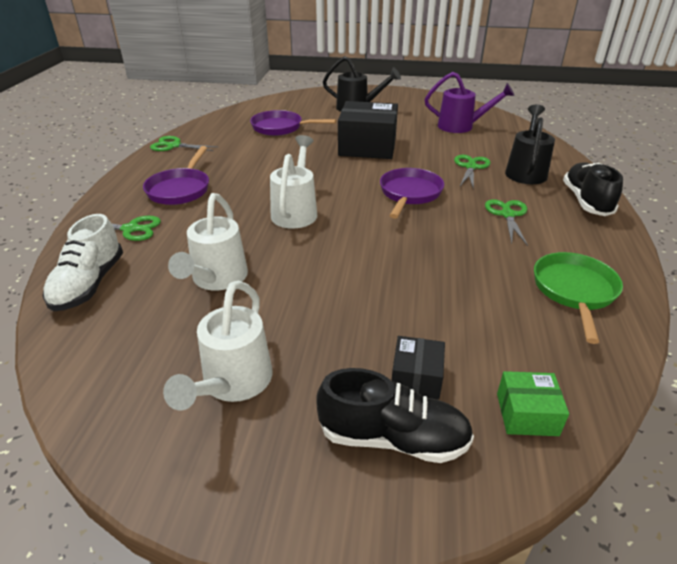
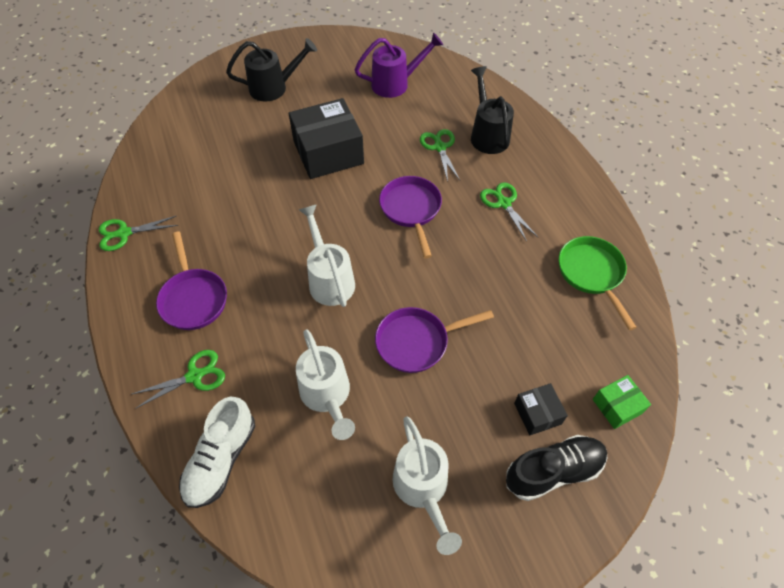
camera: 30 degrees left, 20 degrees up
white shoe [43,214,123,311] -> white shoe turned 45 degrees clockwise [179,396,255,508]
purple pan [250,110,336,136] -> purple pan moved to [375,307,494,373]
black shoe [563,162,623,216] -> none

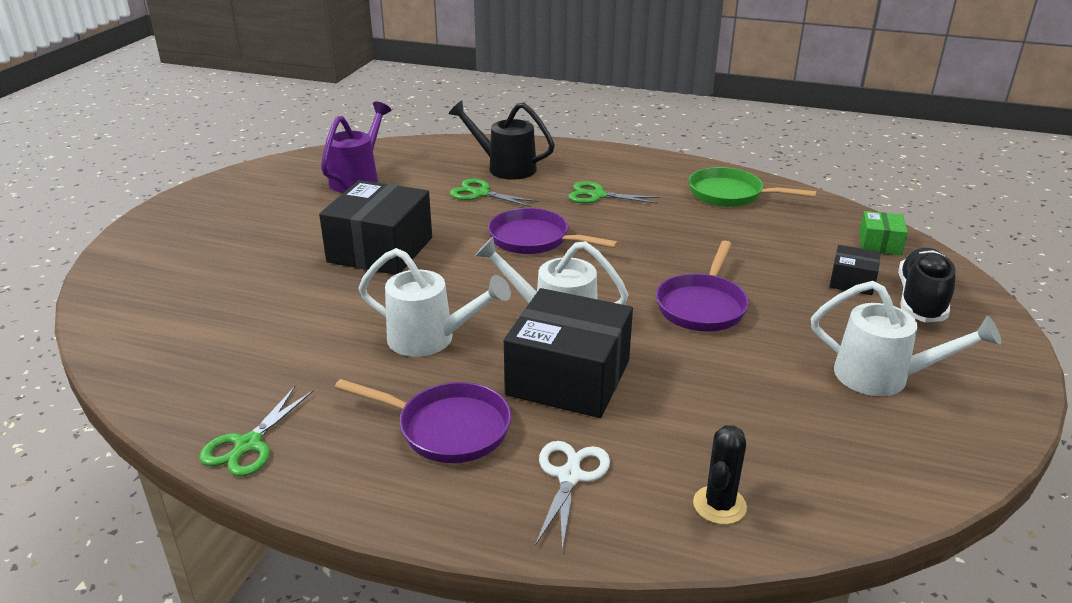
camera: 50 degrees left, 25 degrees down
green scissors [132,350,225,409] -> white scissors [535,441,610,551]
white shoe [179,396,255,508] -> black cactus [693,425,747,525]
black watering can [226,38,317,102] -> none
white watering can [296,329,355,440] -> white watering can moved to [358,248,511,357]
none -> black box [504,288,633,418]

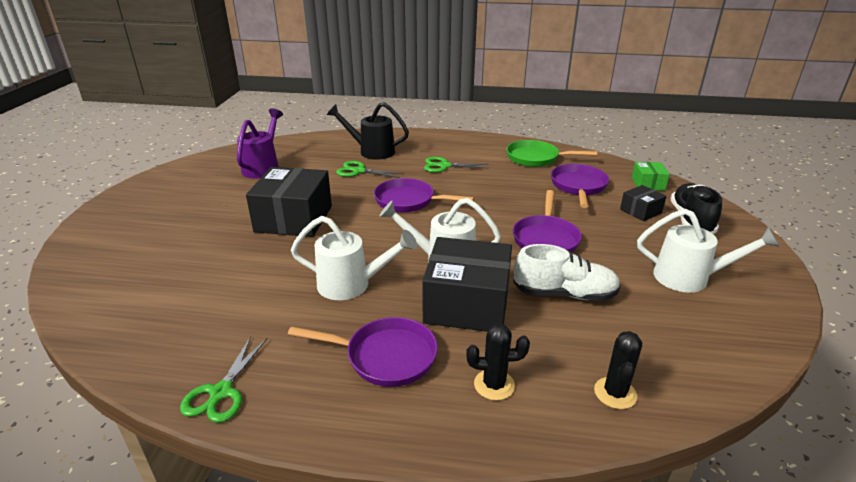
camera: 10 degrees left, 0 degrees up
white scissors [535,441,610,551] -> black cactus [466,323,530,400]
black box [829,245,881,295] -> black box turned 45 degrees counterclockwise [620,185,666,221]
none -> white shoe [513,244,621,301]
none -> purple pan [551,164,609,208]

